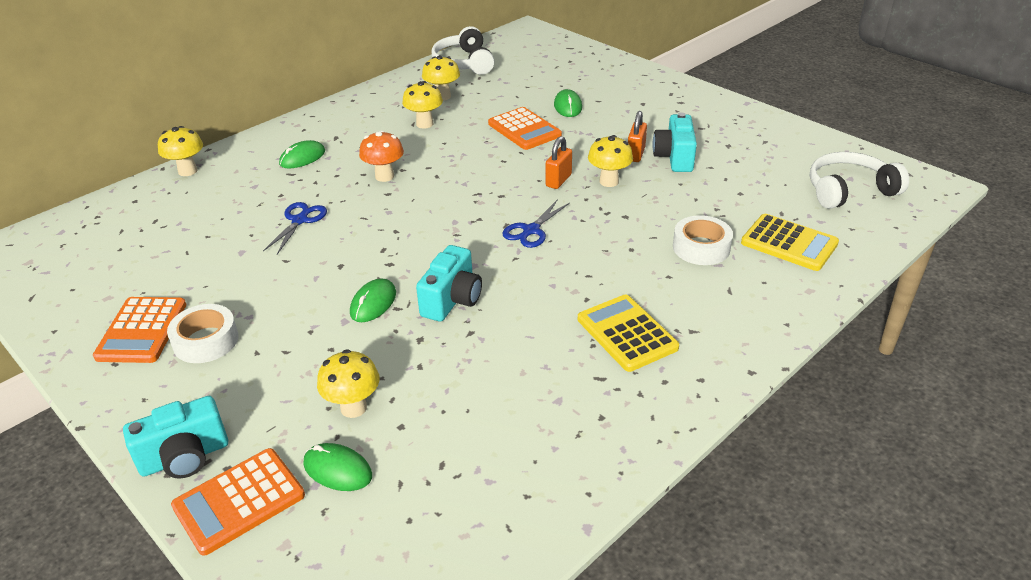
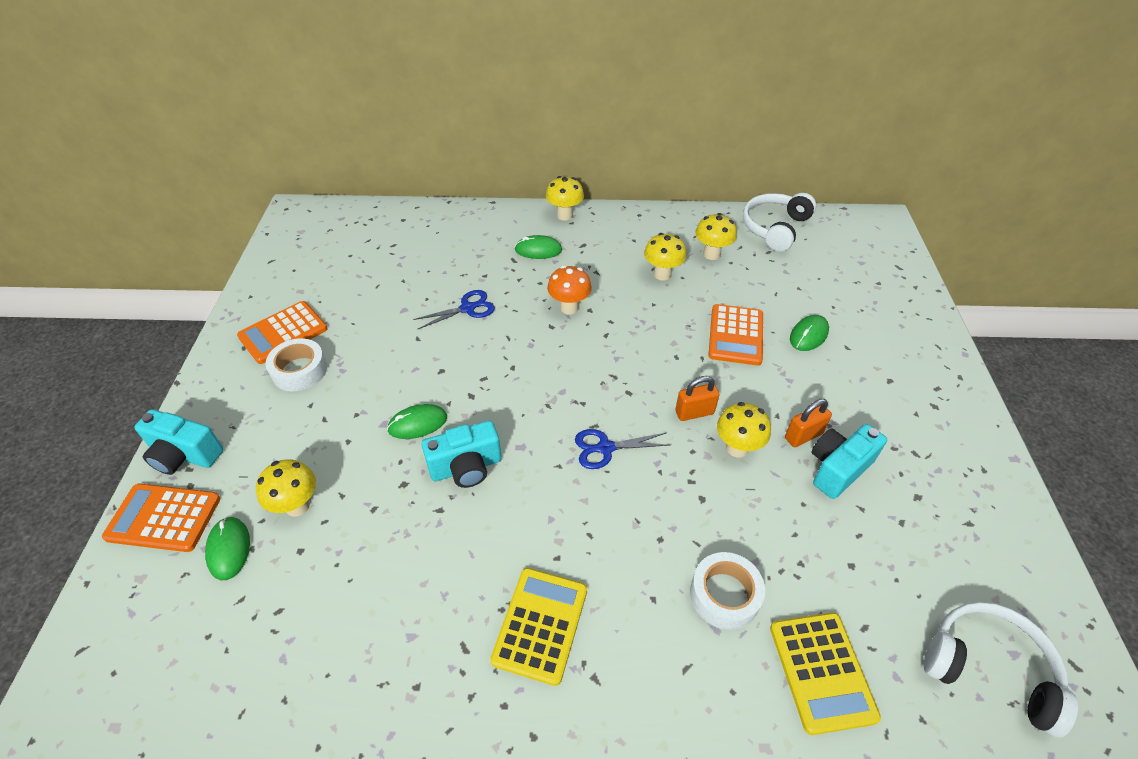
camera: 45 degrees right, 10 degrees up
yellow mushroom [158,126,203,176] -> yellow mushroom moved to [546,176,584,221]

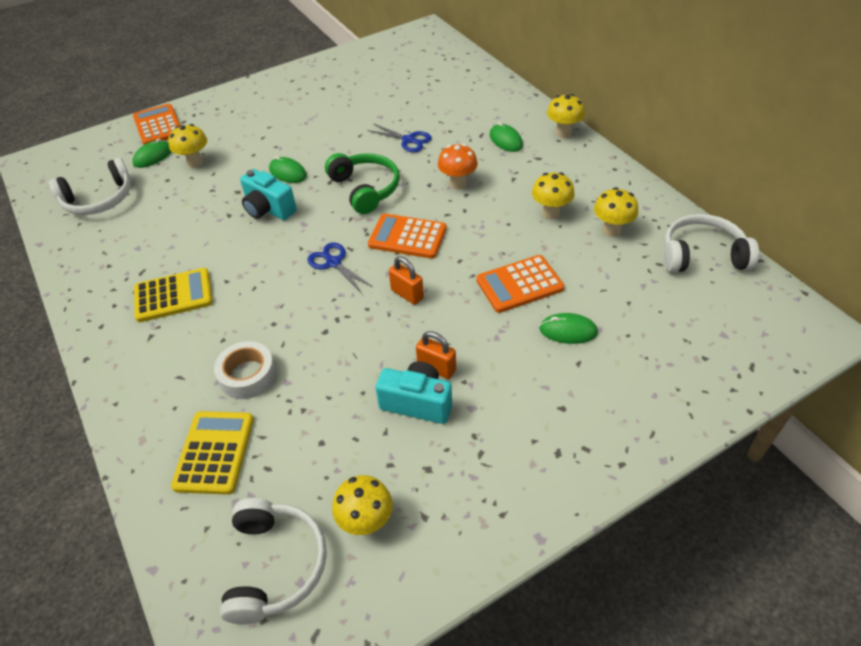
camera: 60 degrees right, 0 degrees up
turquoise camera [134,409,224,475] -> none
orange calculator [237,301,328,364] -> orange calculator moved to [368,214,447,259]
white tape [265,338,327,391] -> none
yellow mushroom [717,402,771,458] -> yellow mushroom moved to [332,475,393,535]
yellow calculator [770,613,881,735] -> yellow calculator turned 135 degrees clockwise [171,411,254,495]
none -> white headphones [49,158,132,215]
none -> green headphones [325,153,400,214]

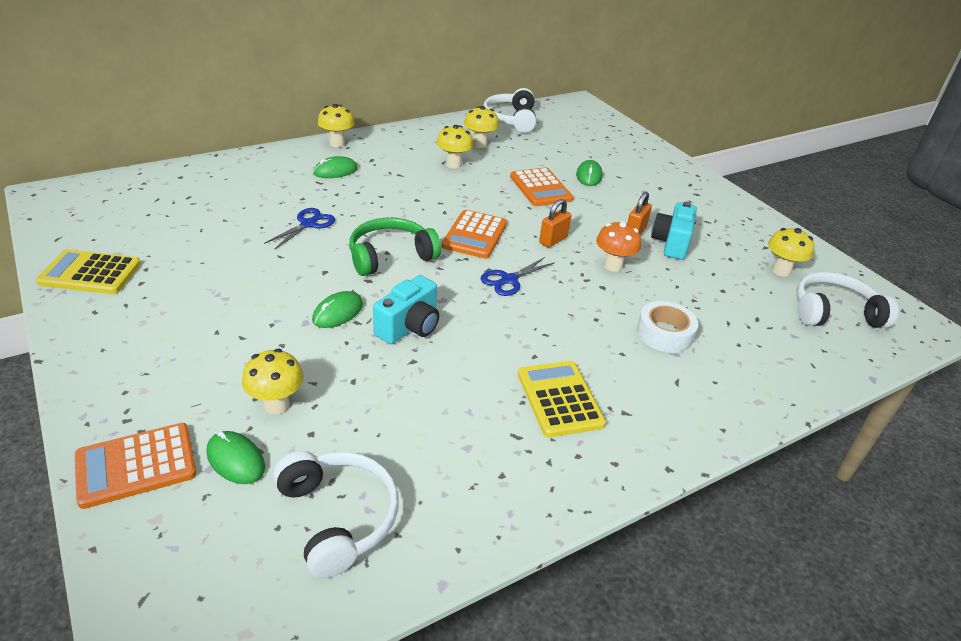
camera: 95 degrees left, 10 degrees down
yellow calculator [171,411,254,495] -> yellow calculator moved to [36,249,141,294]
orange mushroom [438,144,478,189] -> orange mushroom moved to [596,221,641,272]

